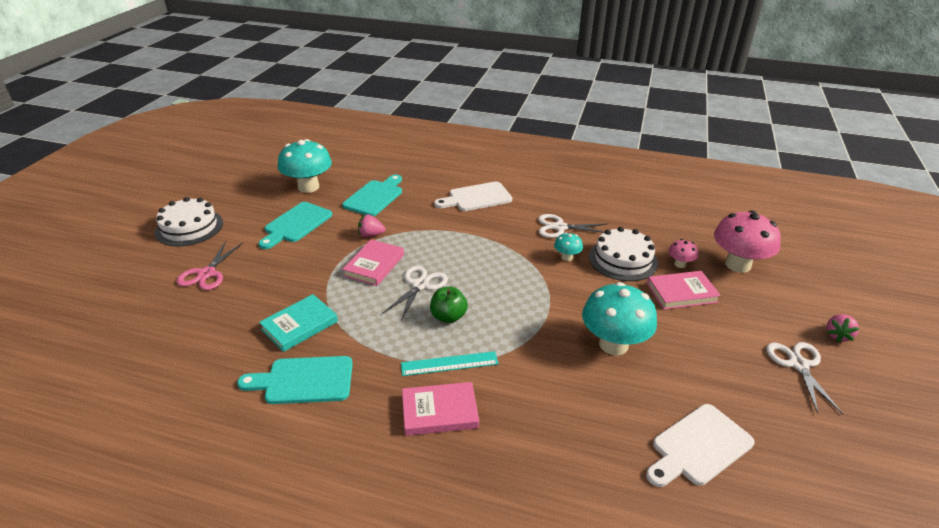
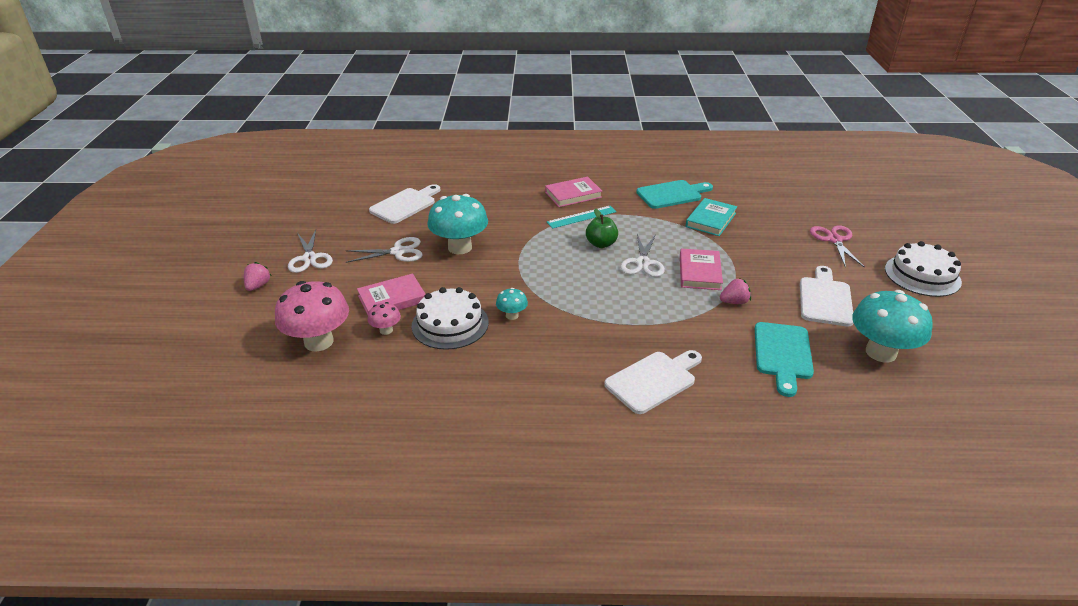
camera: 165 degrees right, 0 degrees up
turquoise cutting board [258,202,332,249] -> white cutting board [800,266,853,327]
white scissors [538,214,608,238] -> white scissors moved to [346,237,422,263]

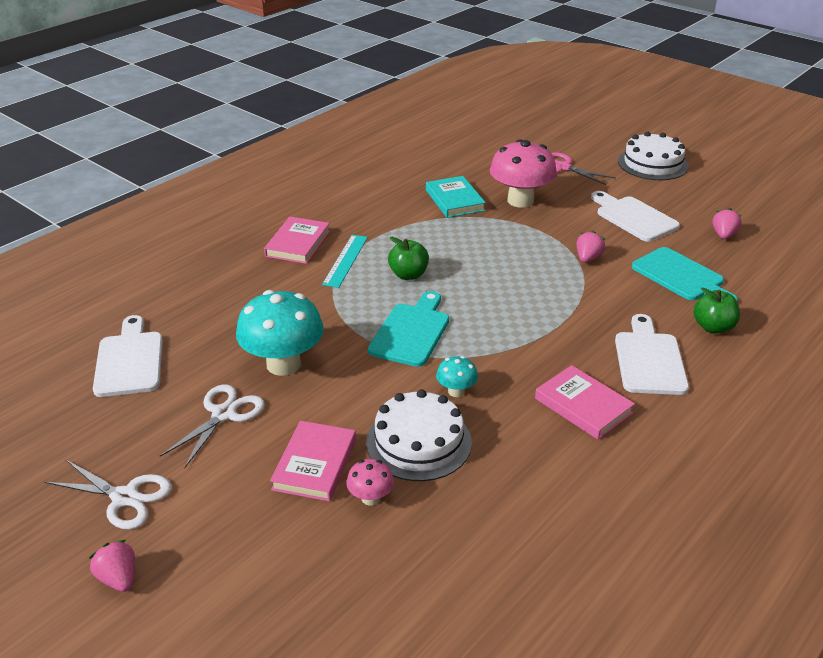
camera: 50 degrees left, 0 degrees up
pink mushroom [275,281,349,352] -> pink mushroom moved to [490,139,557,208]
white scissors [620,234,665,277] -> none
turquoise cutting board [636,180,713,209] -> turquoise cutting board moved to [368,291,449,367]
pink book [680,249,723,290] -> pink book moved to [535,365,635,440]
turquoise mushroom [852,290,933,362] -> pink strawberry [712,208,742,239]
none -> green apple [693,288,740,333]

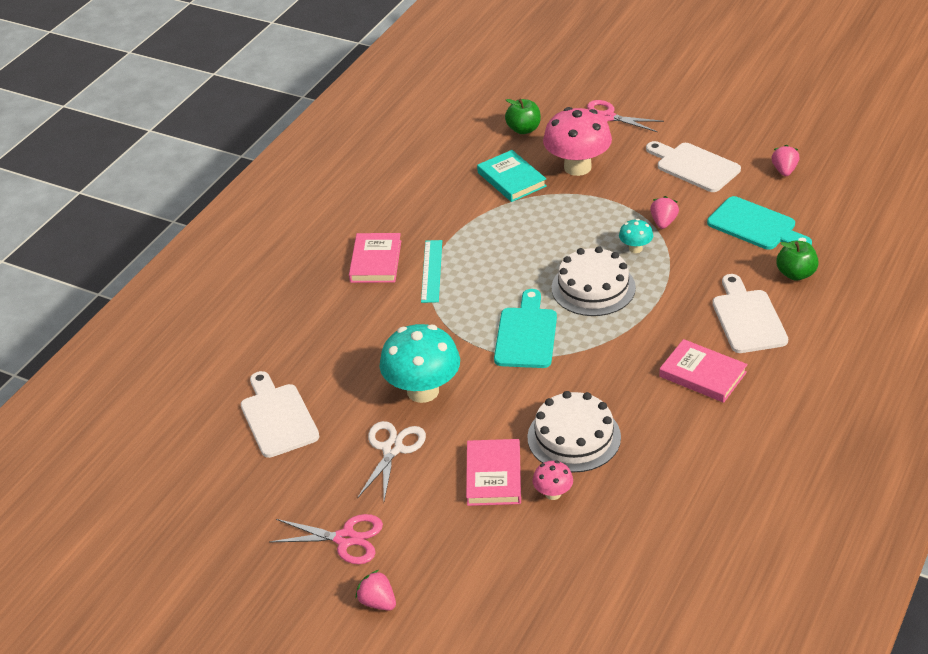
camera: 10 degrees left, 5 degrees up
white scissors [45,459,172,530] -> pink scissors [269,514,383,564]
green apple [388,237,429,280] -> green apple moved to [505,99,541,134]
turquoise mushroom [436,356,478,397] -> turquoise mushroom moved to [619,219,653,253]
white cake [618,132,688,180] -> white cake moved to [551,246,636,316]

